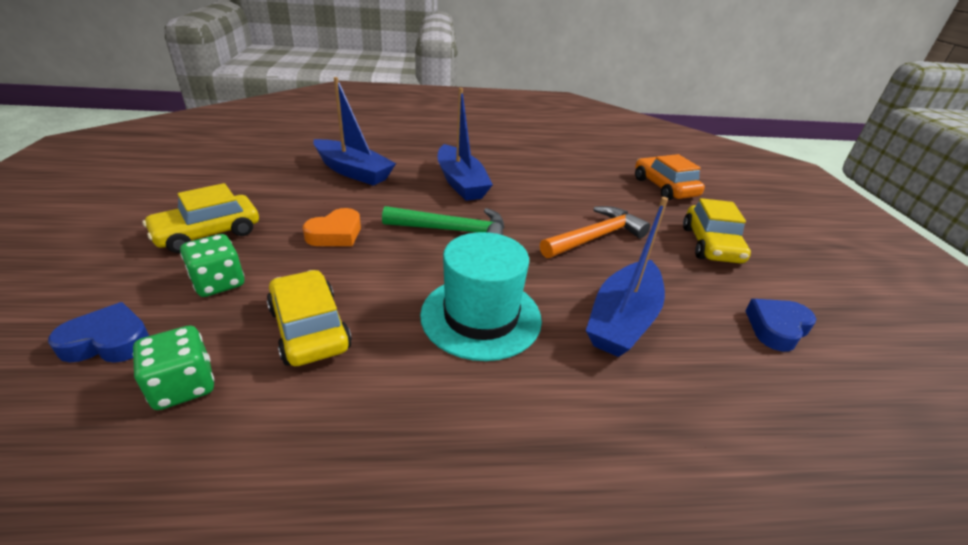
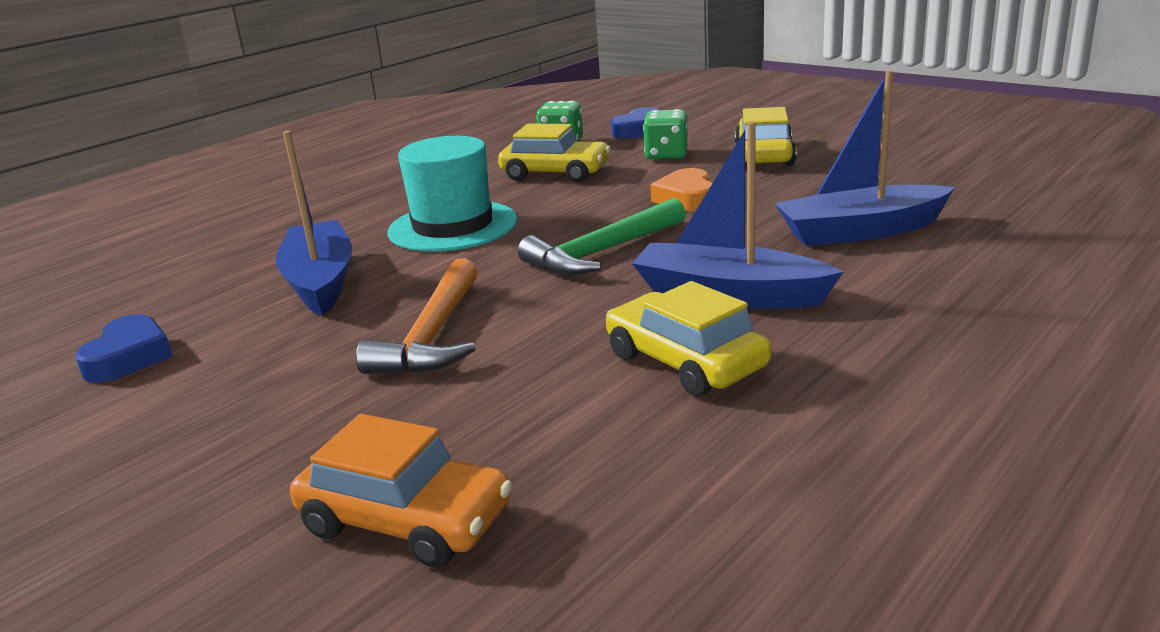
camera: 140 degrees right, 10 degrees down
yellow car [683,198,751,264] -> yellow car moved to [606,281,771,397]

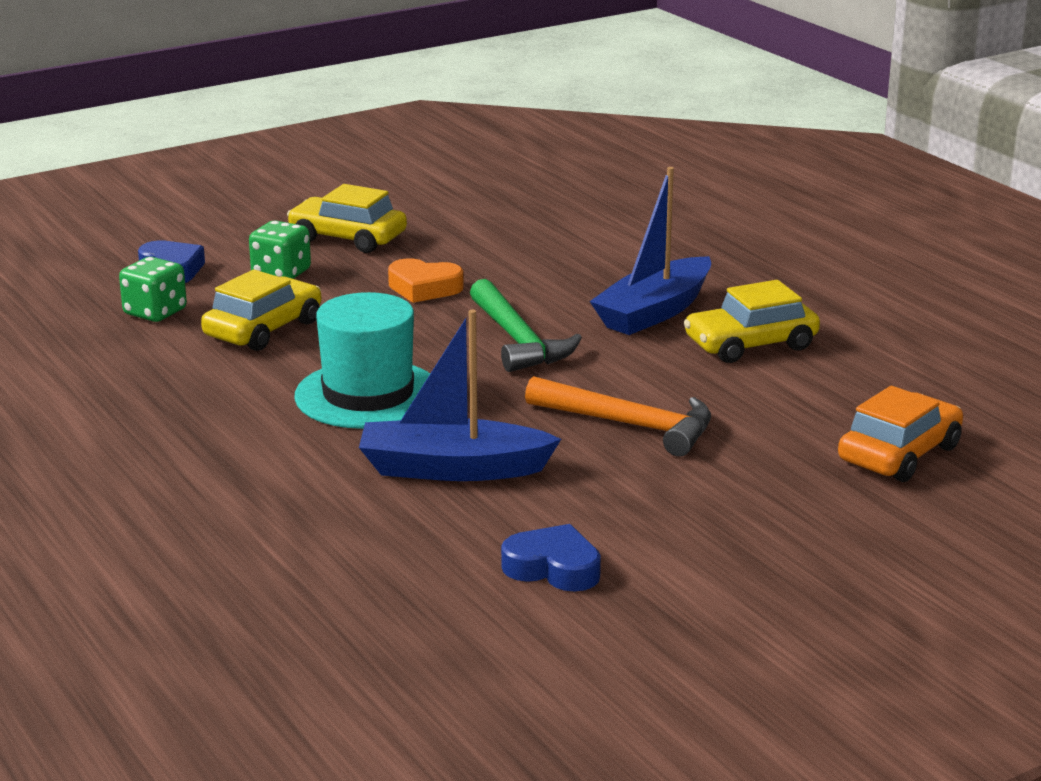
camera: 75 degrees left, 0 degrees up
blue boat [775,71,955,246] -> none

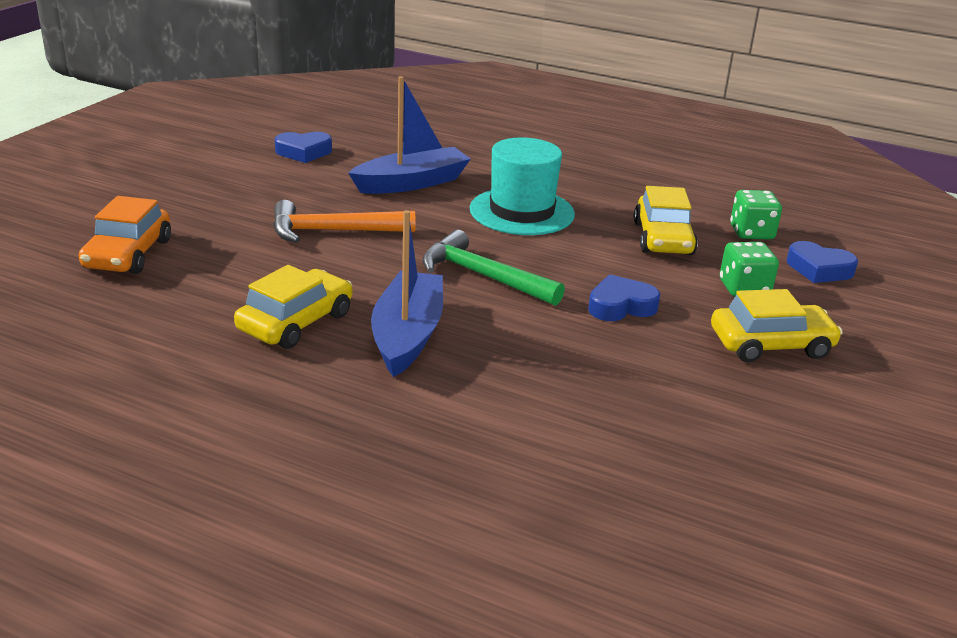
camera: 145 degrees right, 5 degrees up
orange heart [388,258,464,303] -> blue heart [588,274,660,321]

